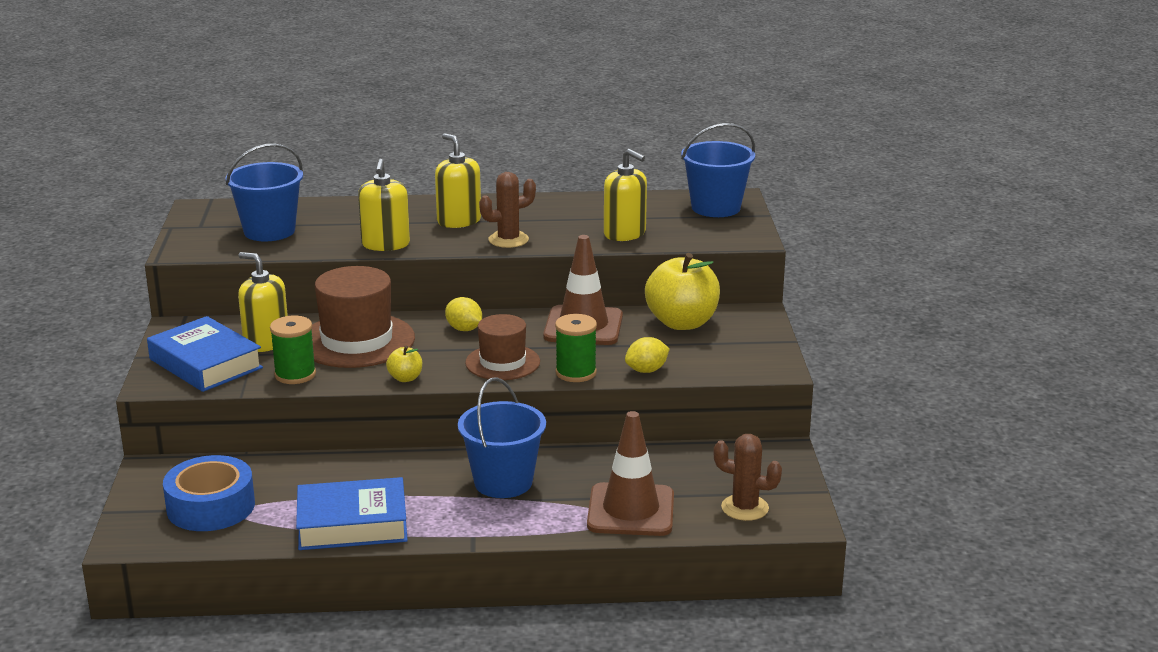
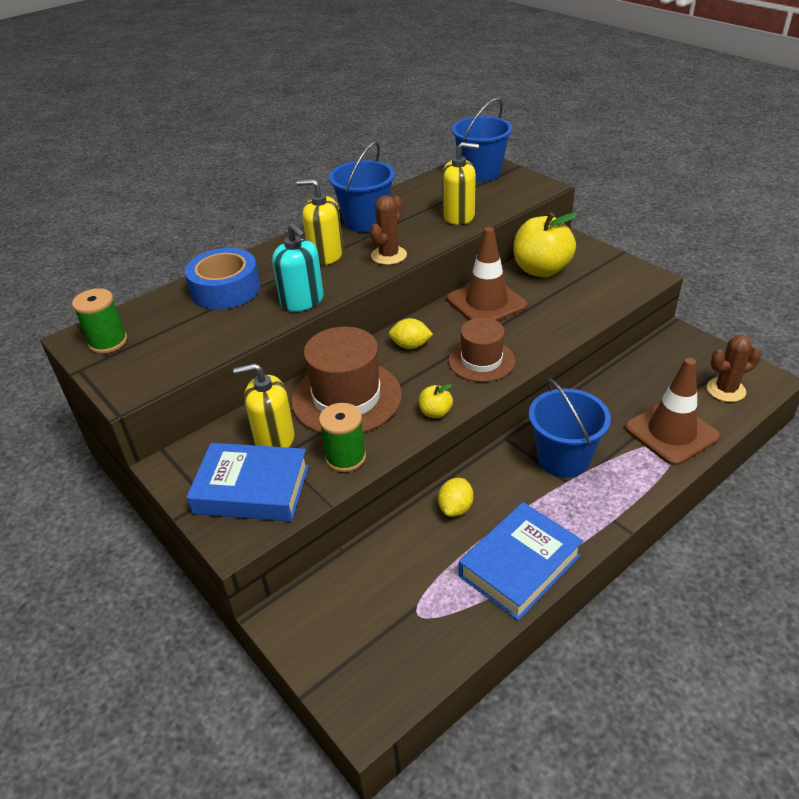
camera: 35 degrees left, 15 degrees up
blue tape [163,455,255,531] -> blue tape moved to [185,248,260,310]
blue bucket [226,143,303,241] -> blue bucket moved to [329,142,395,232]
yellow soap dispenser [358,159,410,251] -> turquoise soap dispenser [272,223,324,312]
green spool [555,314,597,382] -> green spool moved to [72,288,127,354]
yellow lemon [625,337,670,373] -> yellow lemon moved to [438,478,473,517]

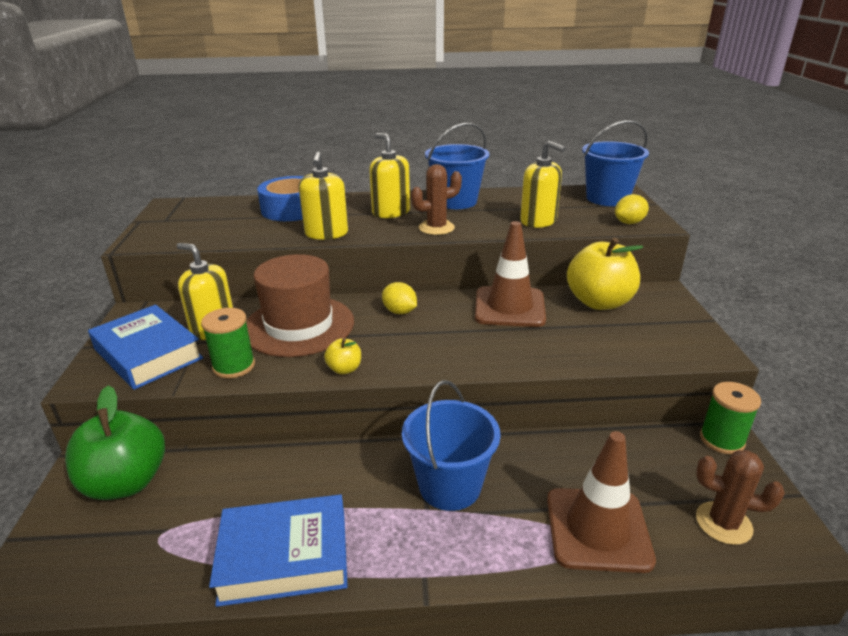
camera: 35 degrees right, 10 degrees down
green spool [72,288,127,354] -> green spool moved to [700,382,761,455]
turquoise soap dispenser [272,223,324,312] -> yellow soap dispenser [299,151,348,240]
yellow lemon [438,478,473,517] -> yellow lemon moved to [615,194,649,224]
brown hat [448,318,515,382] -> none
none -> green apple [65,386,165,500]

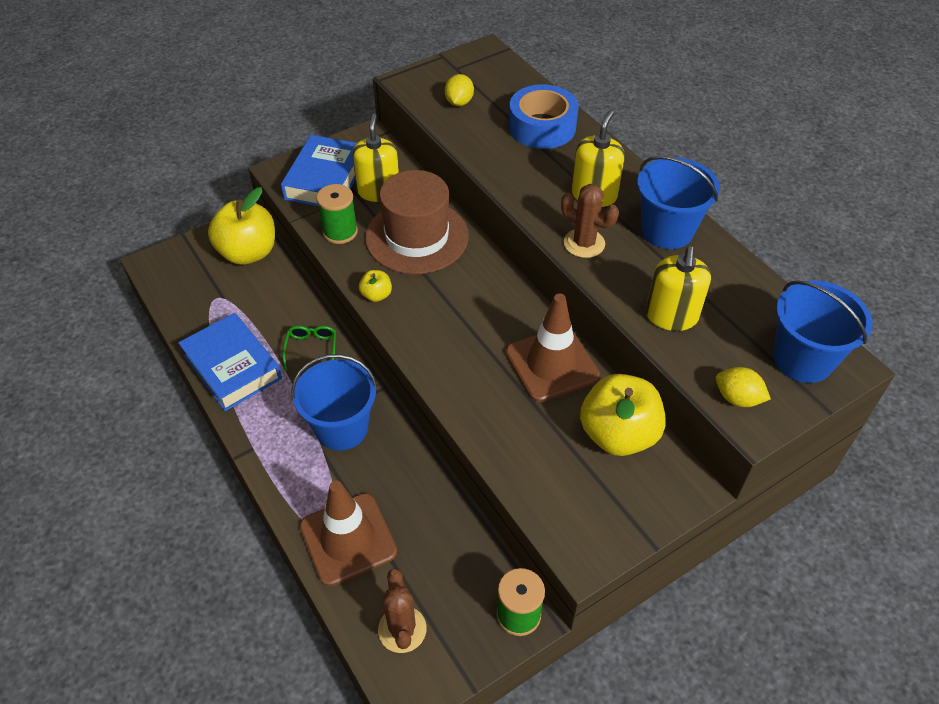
camera: 60 degrees right, 20 degrees up
green apple [65,386,165,500] -> yellow apple [208,187,275,265]
yellow soap dispenser [299,151,348,240] -> none
yellow lemon [382,282,417,314] -> yellow lemon moved to [445,74,474,106]
none -> green glasses [282,326,336,371]

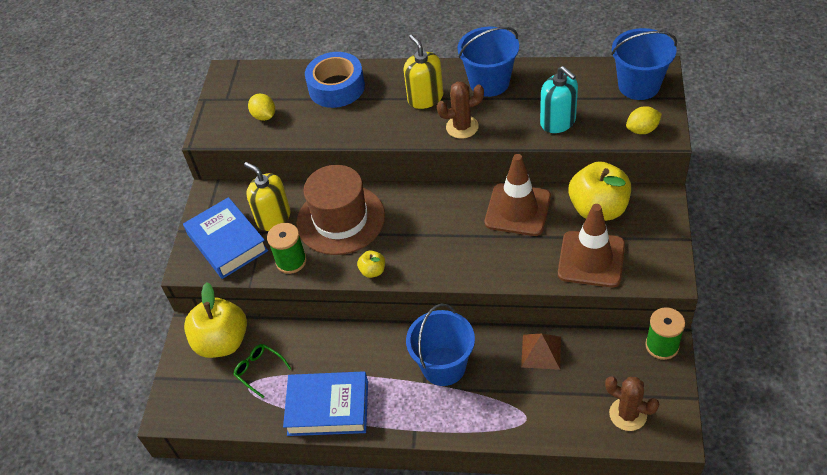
camera: 45 degrees left, 0 degrees up
green glasses [282,326,336,371] -> green glasses moved to [233,344,292,398]
brown traffic cone [299,481,397,586] -> brown traffic cone moved to [558,204,625,287]
yellow soap dispenser [646,246,711,331] -> turquoise soap dispenser [540,66,578,133]
none -> brown pyramid [521,333,561,370]

